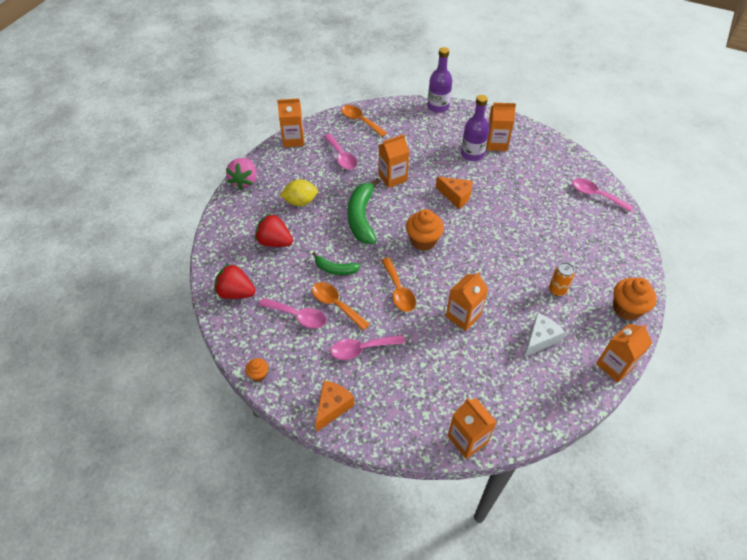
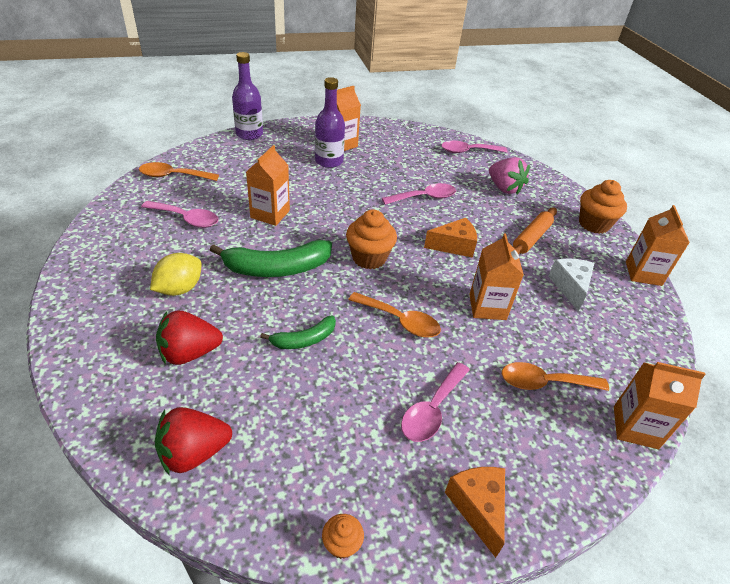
camera: 45 degrees left, 10 degrees down
pink strawberry [226,158,257,190] -> pink strawberry moved to [489,157,530,194]
pink spoon [259,298,327,329] -> pink spoon moved to [382,183,456,205]
orange carton [277,98,304,147] -> none
orange spoon [312,282,370,331] -> orange spoon moved to [502,362,609,391]
green banana [347,178,380,244] -> green banana turned 60 degrees counterclockwise [210,240,332,277]
orange cheese [436,177,473,209] -> orange cheese moved to [424,218,477,258]
orange can [549,262,575,296] -> orange rolling pin [513,208,557,255]

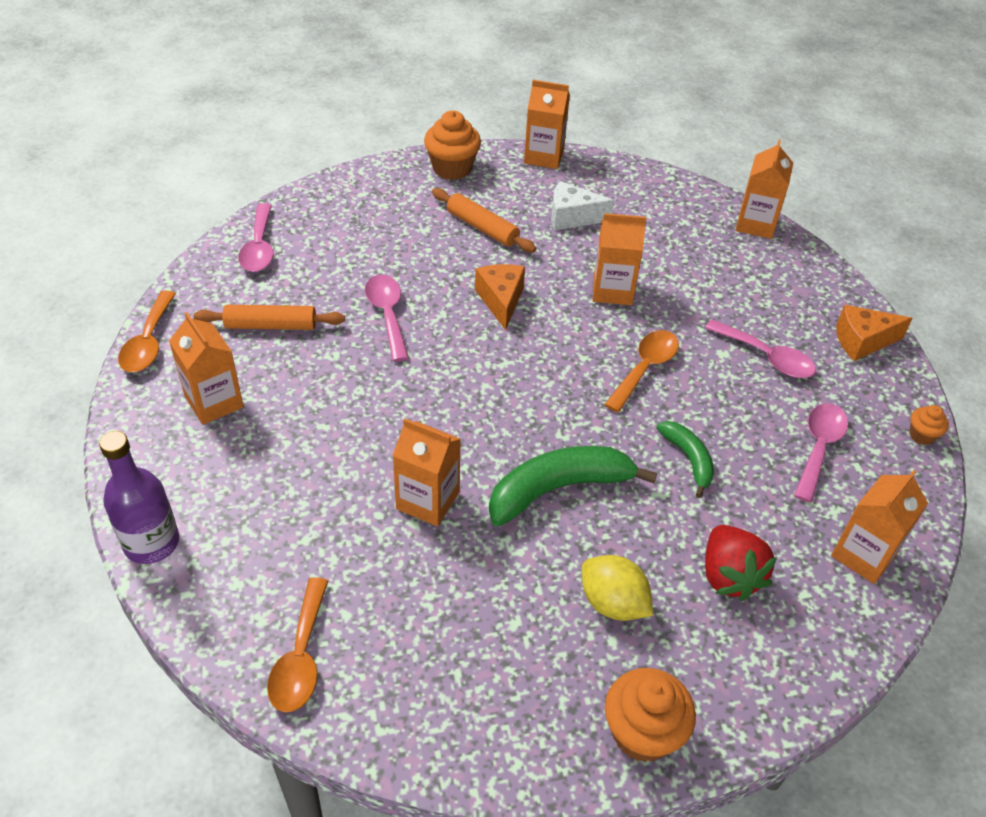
camera: 85 degrees left, 5 degrees up
pink spoon [141,201,218,228] -> pink spoon moved to [794,403,848,503]
red strawberry [155,407,232,476] -> orange carton [831,470,928,584]
green banana [210,240,332,277] -> green banana turned 105 degrees counterclockwise [489,446,657,526]
purple bottle [315,77,345,168] -> none
orange cupcake [346,209,397,269] -> orange cupcake moved to [605,668,696,762]
pink strawberry [489,157,530,194] -> none
orange spoon [502,362,609,391] -> orange spoon moved to [118,290,176,372]
none -> orange rolling pin [194,305,345,330]

